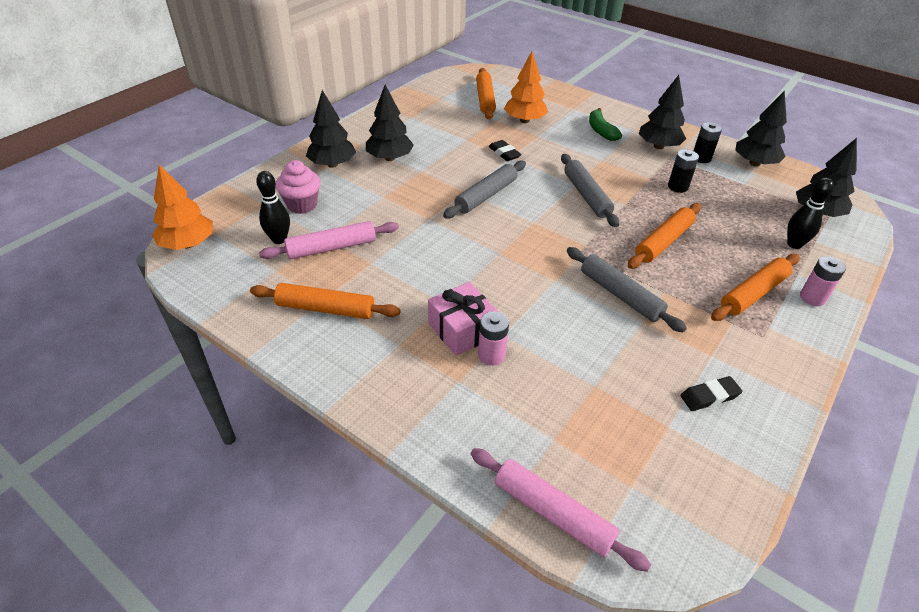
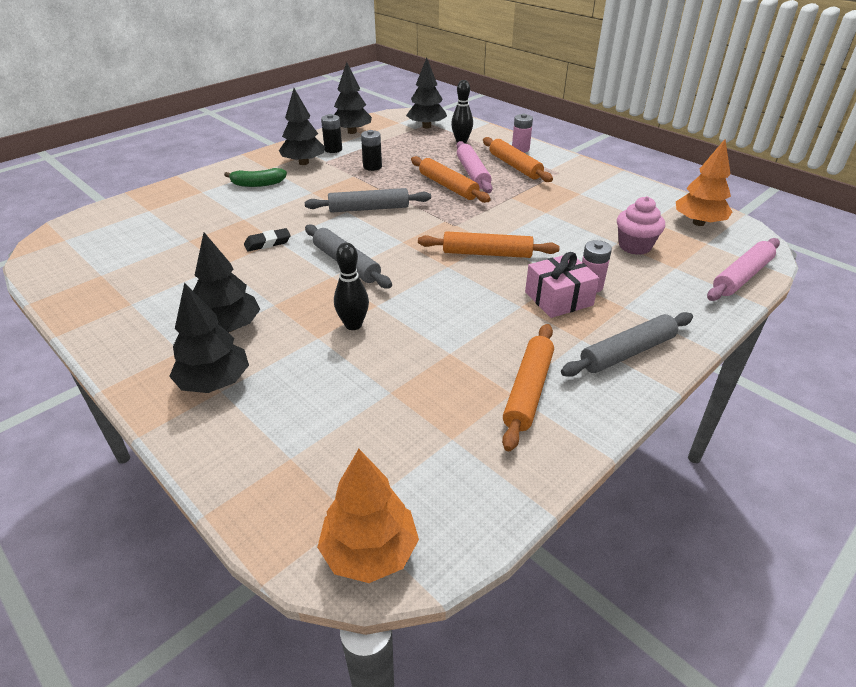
camera: 80 degrees left, 5 degrees down
black bowling pin [256,171,290,244] -> black bowling pin moved to [334,243,369,330]
pink rolling pin [259,221,399,259] -> pink rolling pin moved to [457,141,493,193]
pink cupcake [276,160,321,214] -> pink cupcake moved to [617,196,665,255]
orange rolling pin [476,68,496,119] -> orange rolling pin moved to [418,231,560,258]
orange tree [504,51,548,123] -> orange tree moved to [676,139,732,226]
grey rolling pin [567,247,687,333] -> grey rolling pin moved to [561,312,693,377]
black eraser [680,376,742,411] -> none

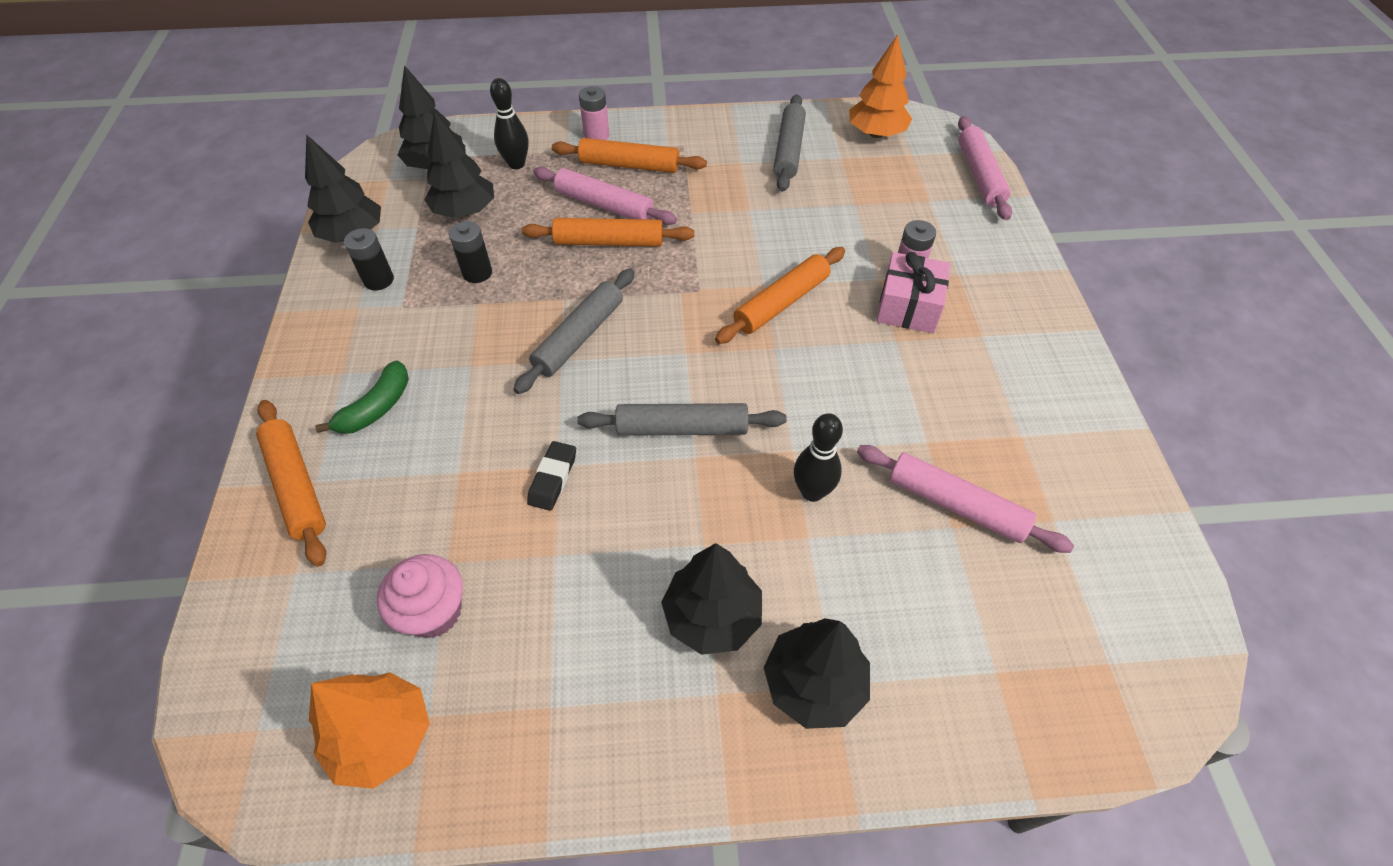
camera: 50 degrees left, 15 degrees up
black tree [279,88,325,165] -> black tree moved to [424,111,494,218]
orange tree [317,449,419,583] -> orange tree moved to [309,673,430,789]
orange rolling pin [502,324,554,451] -> orange rolling pin moved to [256,400,326,567]
grey rolling pin [561,312,693,377] -> grey rolling pin moved to [773,95,806,192]
pink cupcake [617,196,665,255] -> pink cupcake moved to [377,554,463,638]
none -> pink rolling pin [857,445,1074,553]

